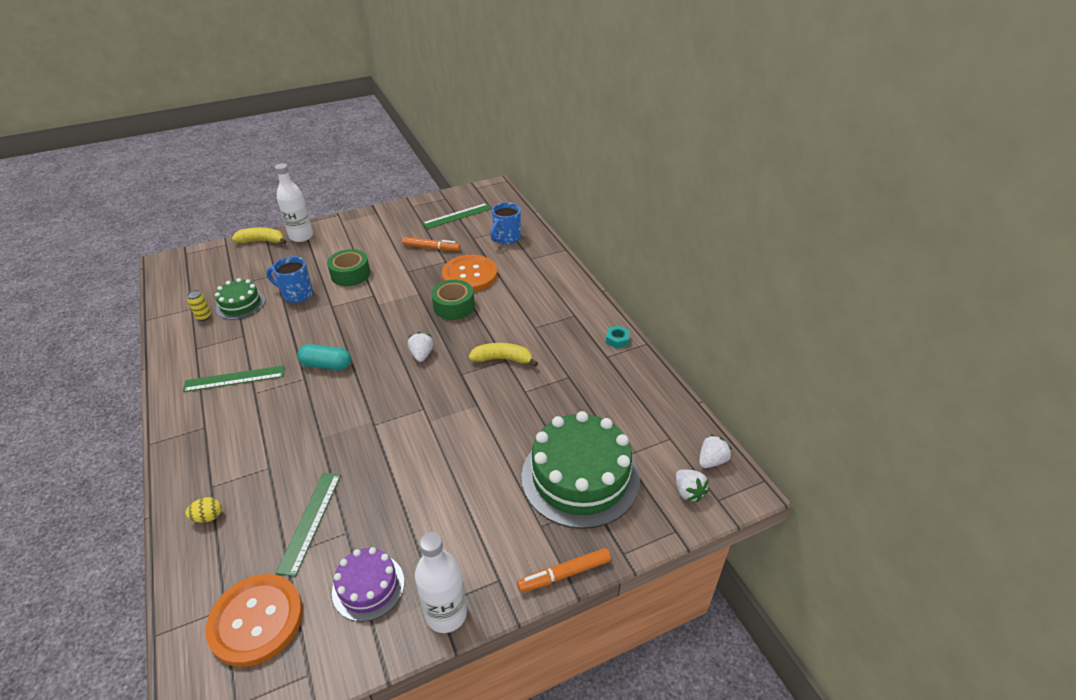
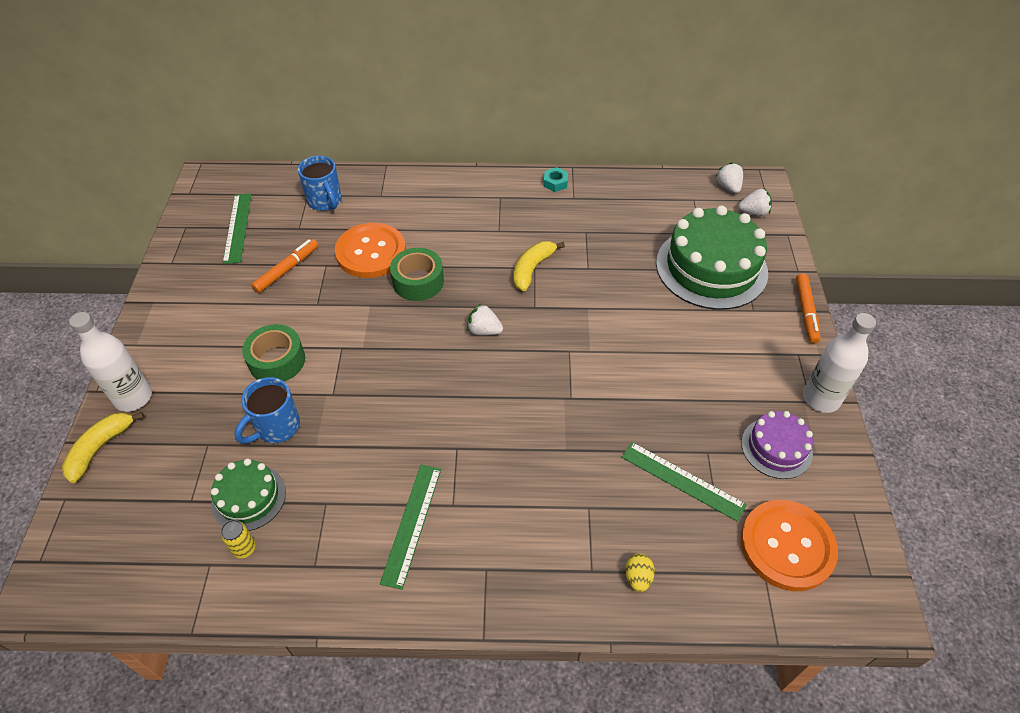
camera: 65 degrees left, 10 degrees up
turquoise capsule [297,344,351,370] -> none

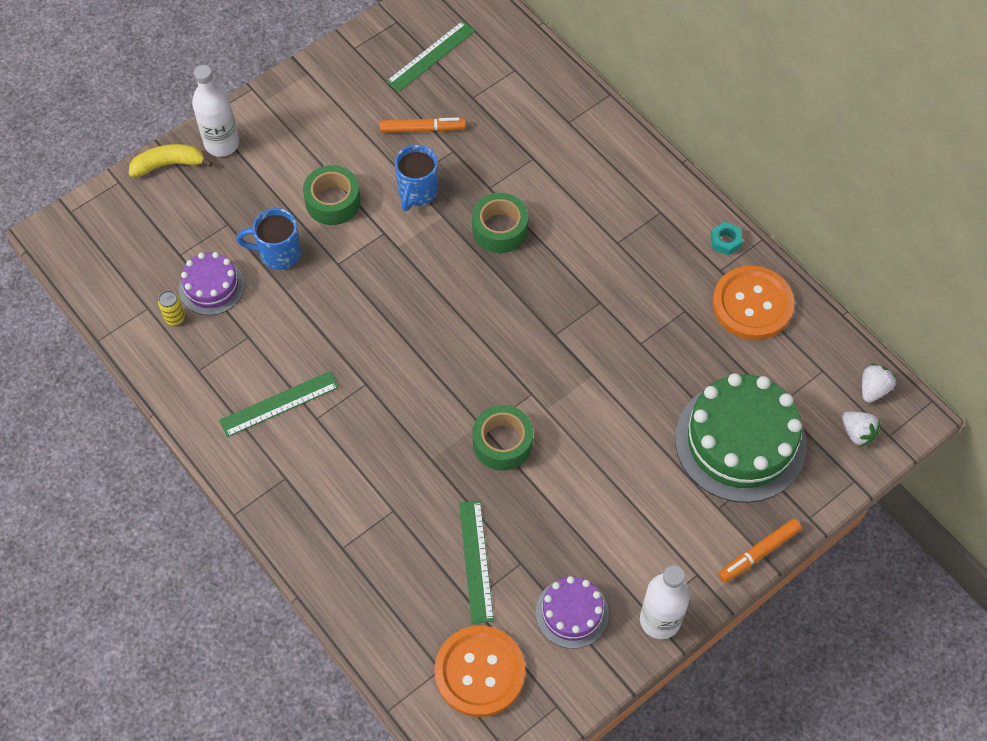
camera: 50 degrees right, 10 degrees up
green cake [211,458,286,531] -> purple cake [179,252,245,315]
blue mug [298,156,342,211] -> blue mug moved to [395,145,438,211]
orange button [335,223,406,278] -> orange button moved to [712,265,794,340]
white strawberry [467,304,503,335] -> none
yellow banana [513,241,565,291] -> none
yellow egg [625,553,655,592] -> none
none -> green tape [473,405,533,471]

